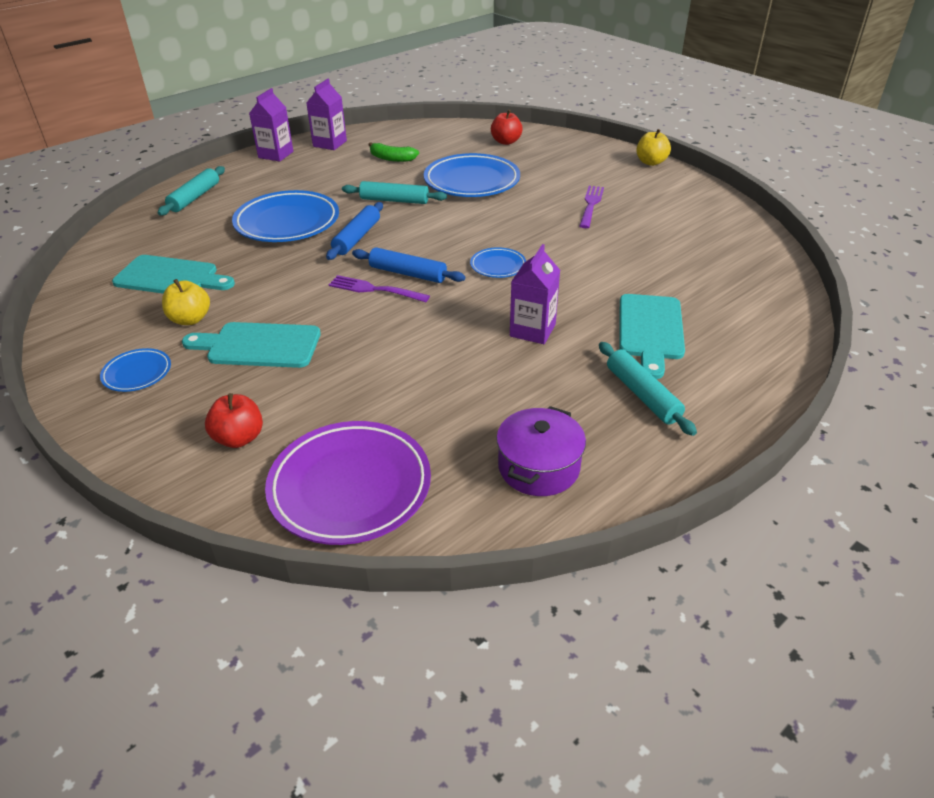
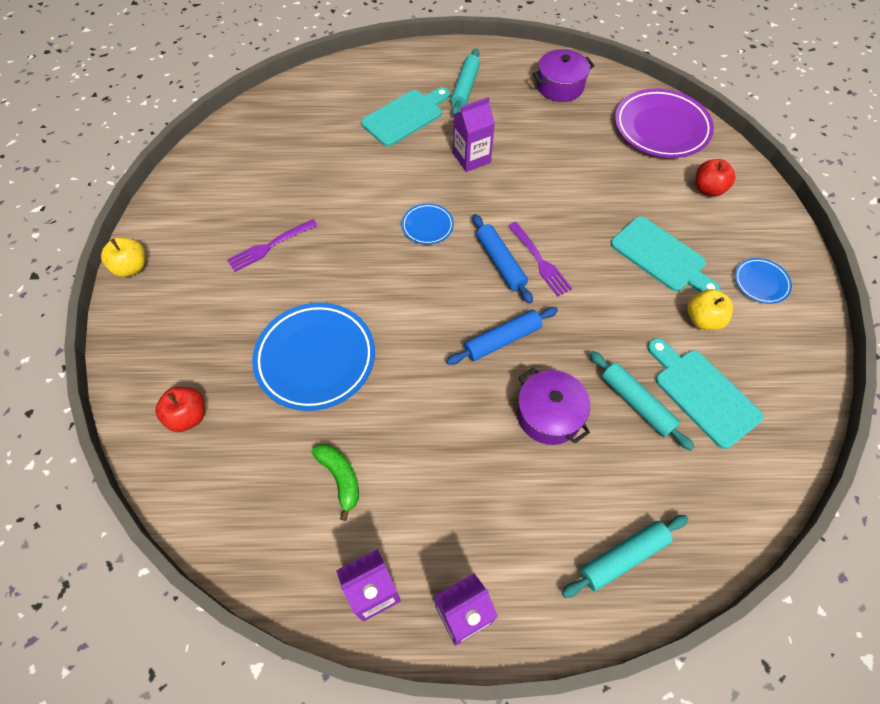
camera: 140 degrees left, 20 degrees up
blue plate [232,190,339,242] -> purple pot [517,368,590,445]
turquoise rolling pin [342,181,447,204] -> turquoise rolling pin moved to [590,351,695,451]

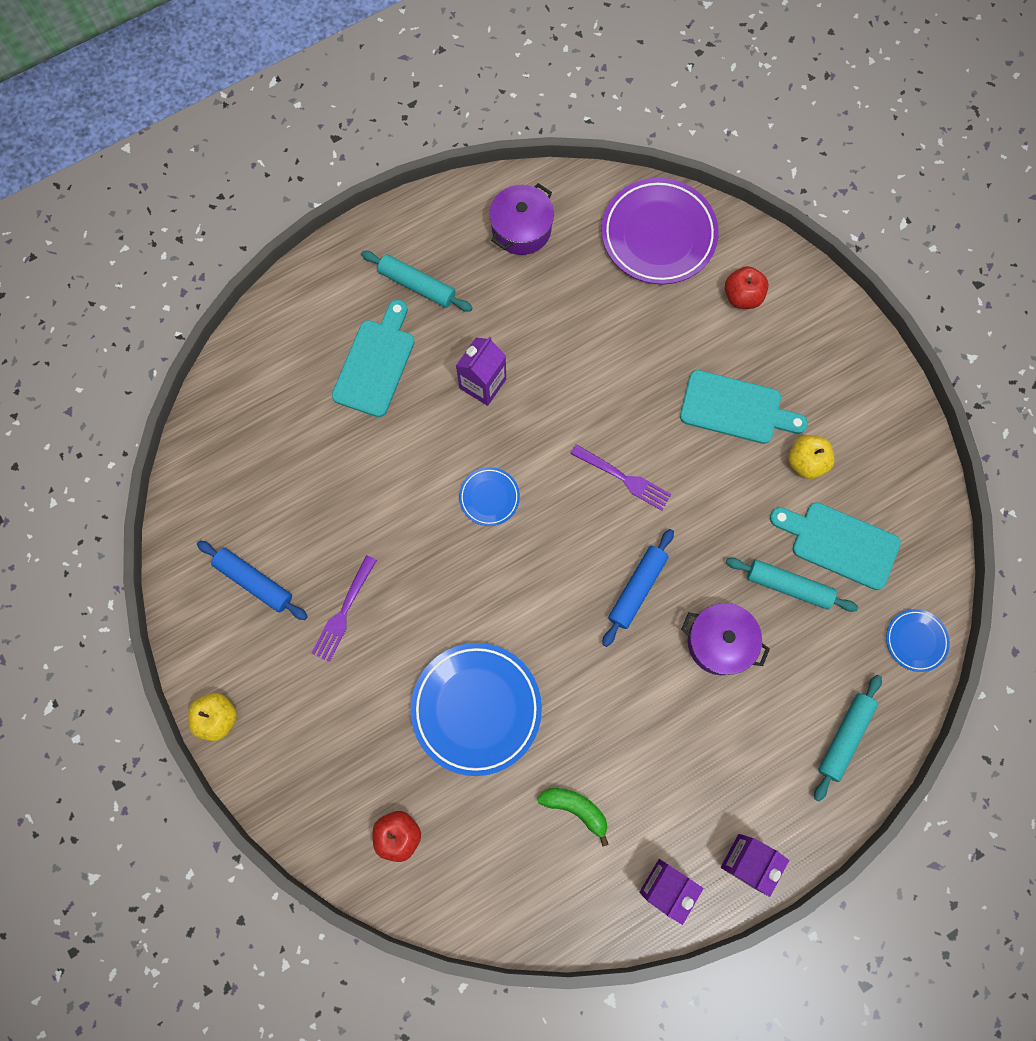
camera: 30 degrees left, 15 degrees up
turquoise rolling pin [451,49,480,116] -> turquoise rolling pin turned 45 degrees counterclockwise [361,251,473,312]
blue rolling pin [472,214,533,304] -> blue rolling pin moved to [197,541,308,620]
blue plate [735,258,792,304] -> blue plate moved to [886,609,950,672]

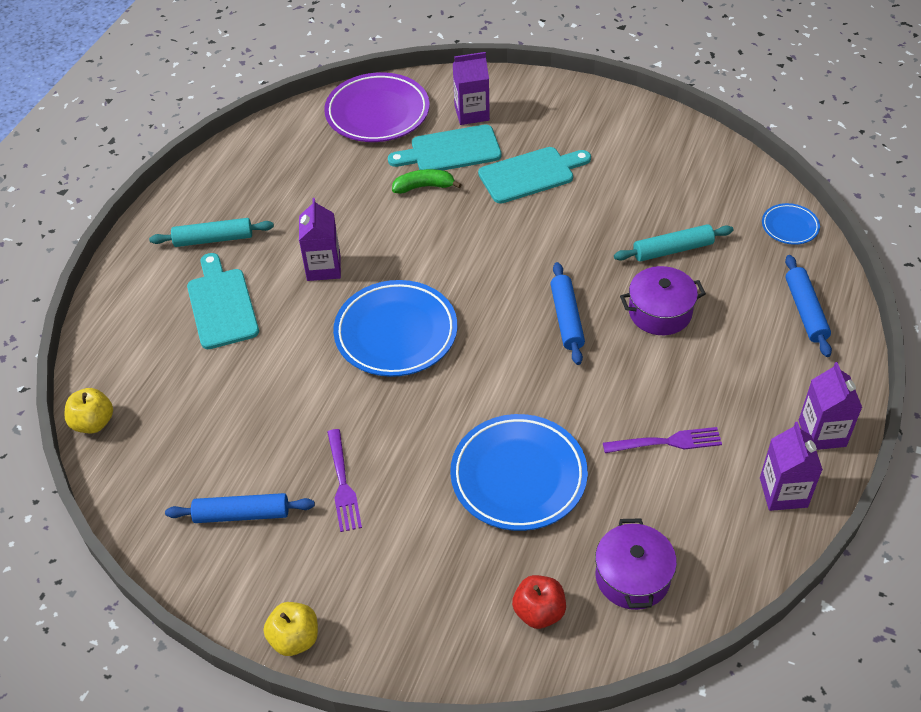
camera: 35 degrees left, 25 degrees down
blue plate [459,467,520,526] -> blue plate [333,280,458,377], size x2.04
purple pot [489,183,554,255] -> purple pot moved to [595,518,677,610]
green banana [537,788,609,847] -> green banana moved to [392,169,462,194]
purple fork [570,444,672,511] -> purple fork moved to [603,427,722,453]
red apple [725,266,769,309] -> purple carton [453,52,490,125]
turquoise cutting board [770,502,901,590] -> turquoise cutting board moved to [388,124,502,170]
yellow apple [788,435,835,479] -> yellow apple moved to [64,388,113,433]
turquoise rolling pin [814,675,882,801] -> blue rolling pin [785,255,832,357]

